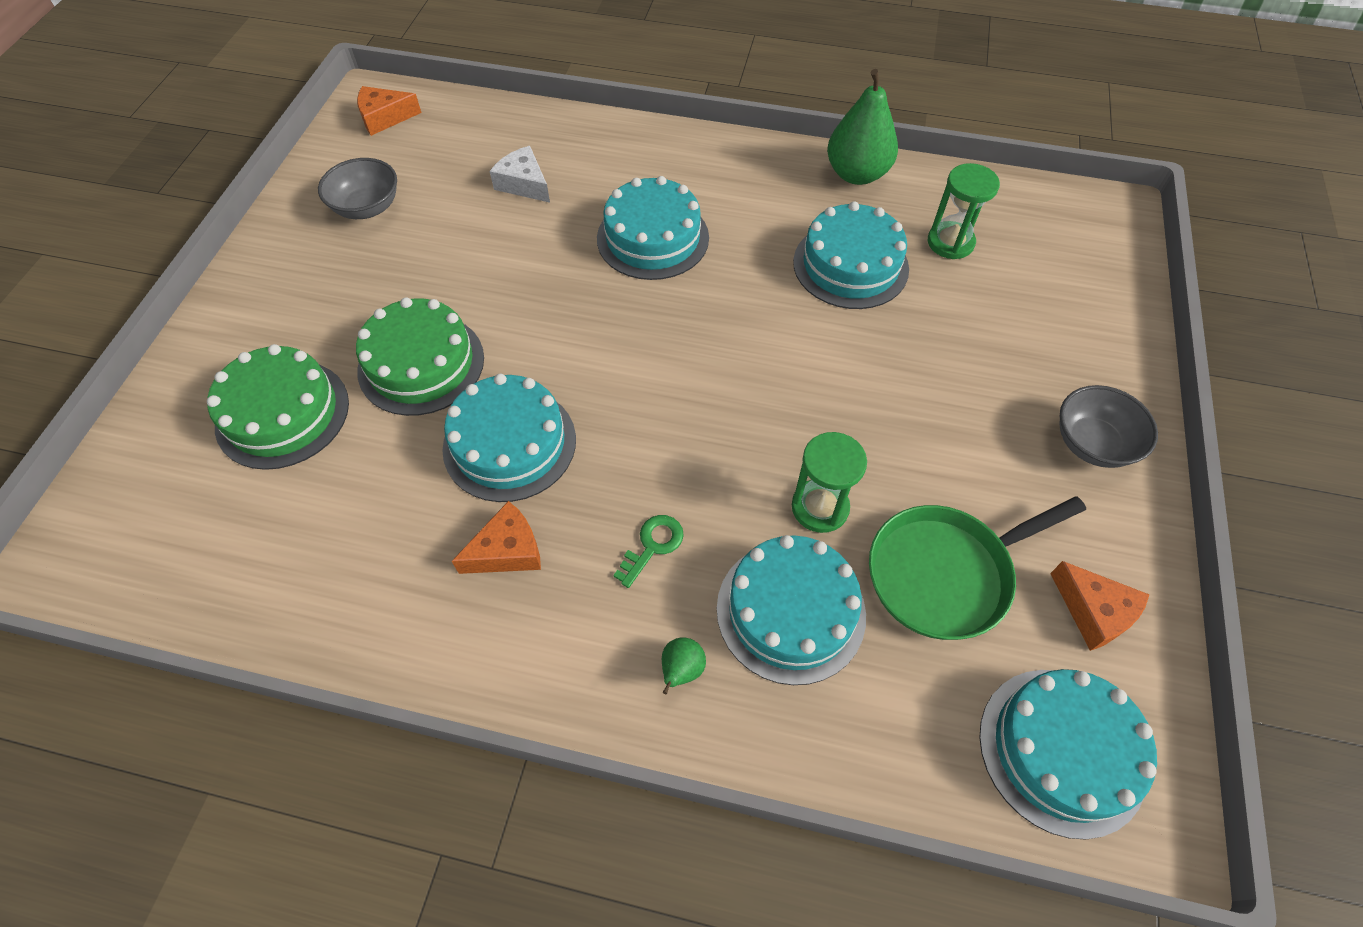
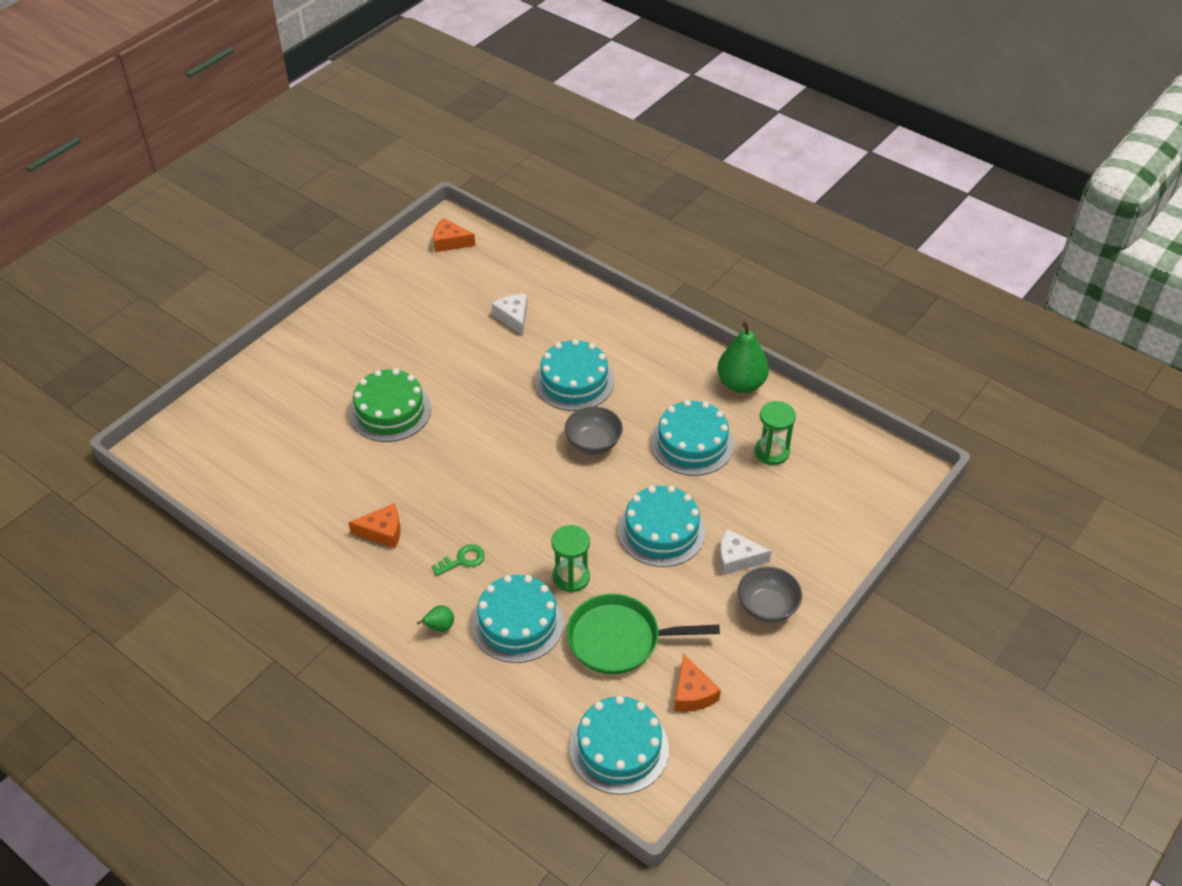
camera: 25 degrees right, 10 degrees down
green cake [207,344,349,470] -> none
grey bowl [318,158,397,219] -> grey bowl moved to [565,407,623,454]
turquoise cake [442,374,576,502] -> turquoise cake moved to [618,486,706,567]
none -> white cheese [719,529,771,575]

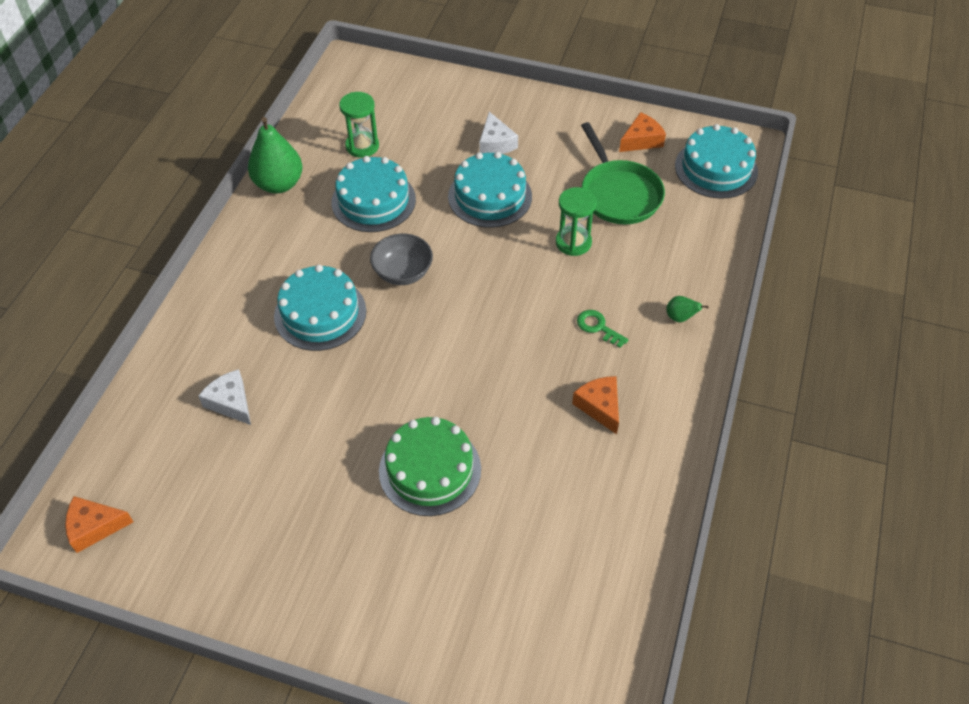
camera: 110 degrees left, 5 degrees up
orange cheese [433,218,475,252] -> orange cheese turned 90 degrees clockwise [65,496,133,553]
turquoise cake [471,575,564,663] -> none
white cheese [492,294,527,335] -> white cheese turned 90 degrees clockwise [199,369,251,425]
grey bowl [738,567,802,623] -> none

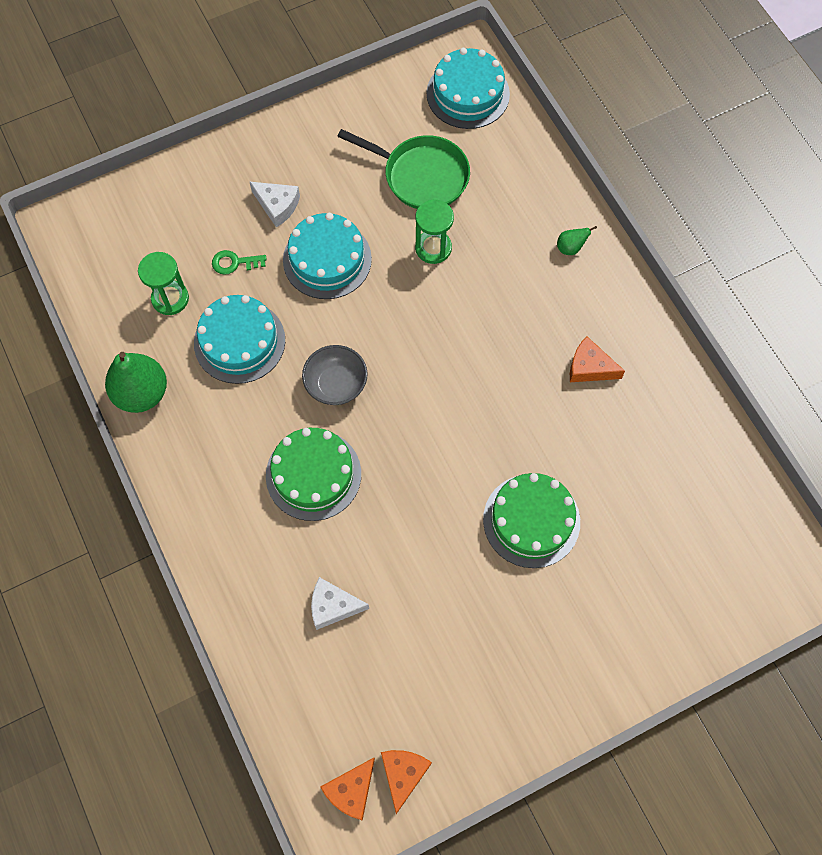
camera: 45 degrees left, 15 degrees up
turquoise cake [274,265,366,351] -> green cake [266,428,361,521]
green key [577,310,629,348] -> green key moved to [212,250,267,275]
orange cheese [619,112,666,152] -> orange cheese moved to [381,750,432,814]

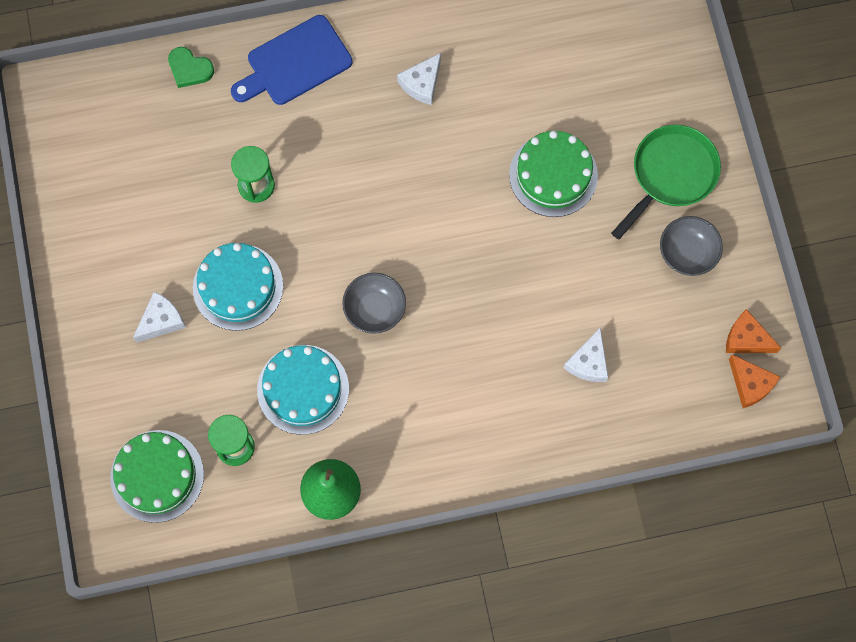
camera: 75 degrees left, 5 degrees up
green key [212,250,267,275] -> none
green cake [266,428,361,521] -> green cake moved to [110,430,204,523]
green pan [337,129,470,209] -> green pan moved to [611,125,721,239]
turquoise cake [426,48,510,129] -> none
green pear [557,226,597,255] -> blue cutting board [231,15,352,105]
orange cheese [570,336,625,382] -> white cheese [397,53,441,105]
none -> green heart [168,47,214,88]
none -> grey bowl [660,216,723,276]

